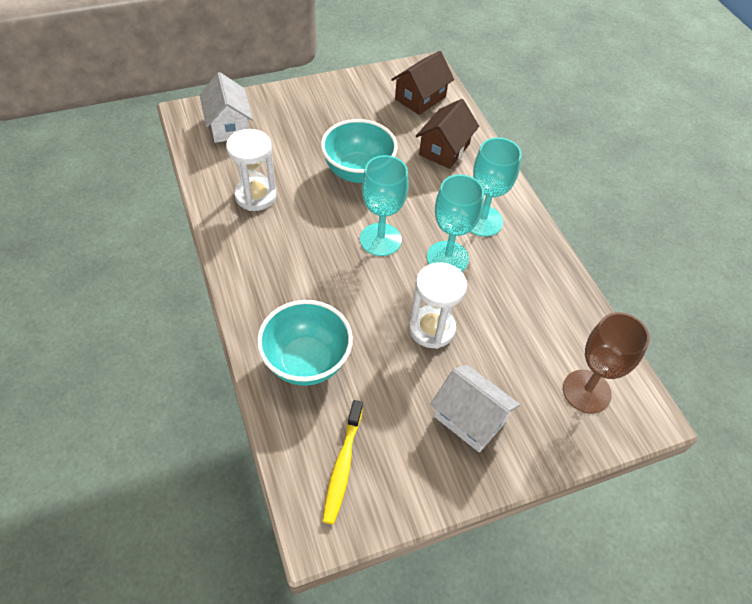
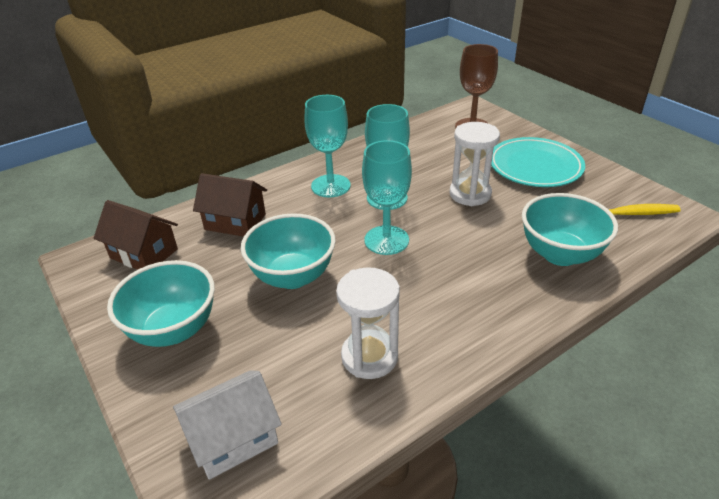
camera: 100 degrees left, 15 degrees down
white house [430,365,520,453] -> turquoise plate [491,137,585,187]
none -> turquoise bowl [107,260,215,347]

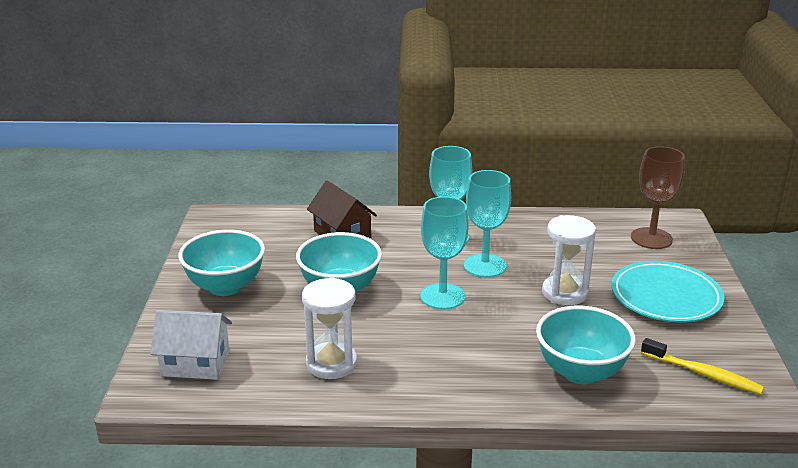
camera: 35 degrees right, 10 degrees down
brown house [94,200,178,270] -> none

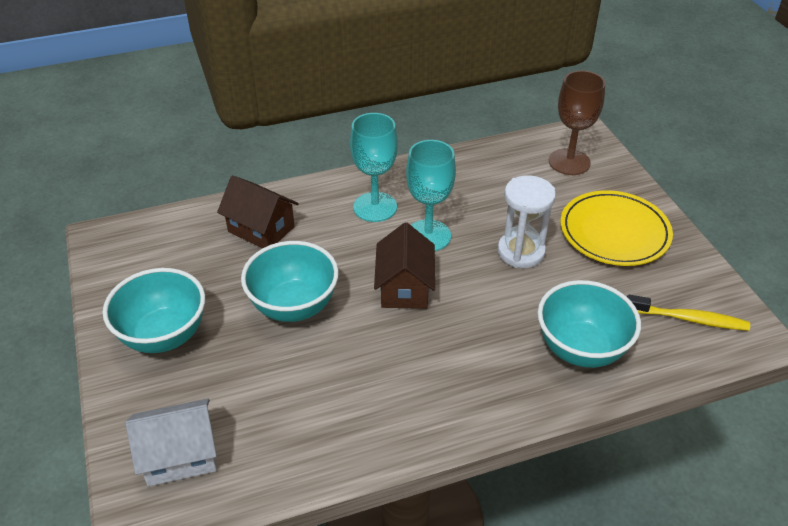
camera: 20 degrees left, 15 degrees up
white hourglass [302,277,357,379] -> none
turquoise goblet [420,196,469,309] -> brown house [374,223,435,309]
turquoise plate [611,261,724,322] -> yellow plate [561,190,673,266]

